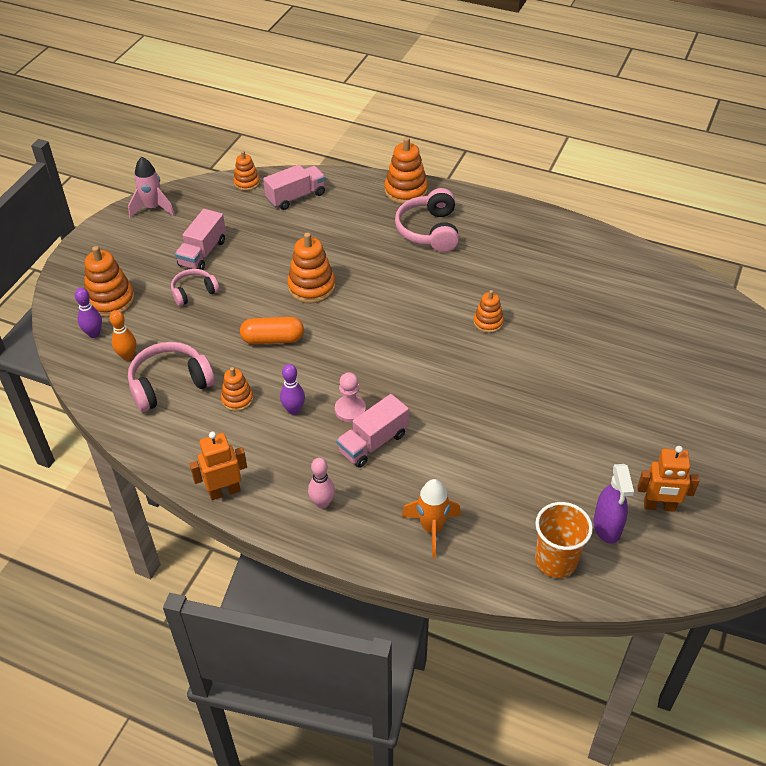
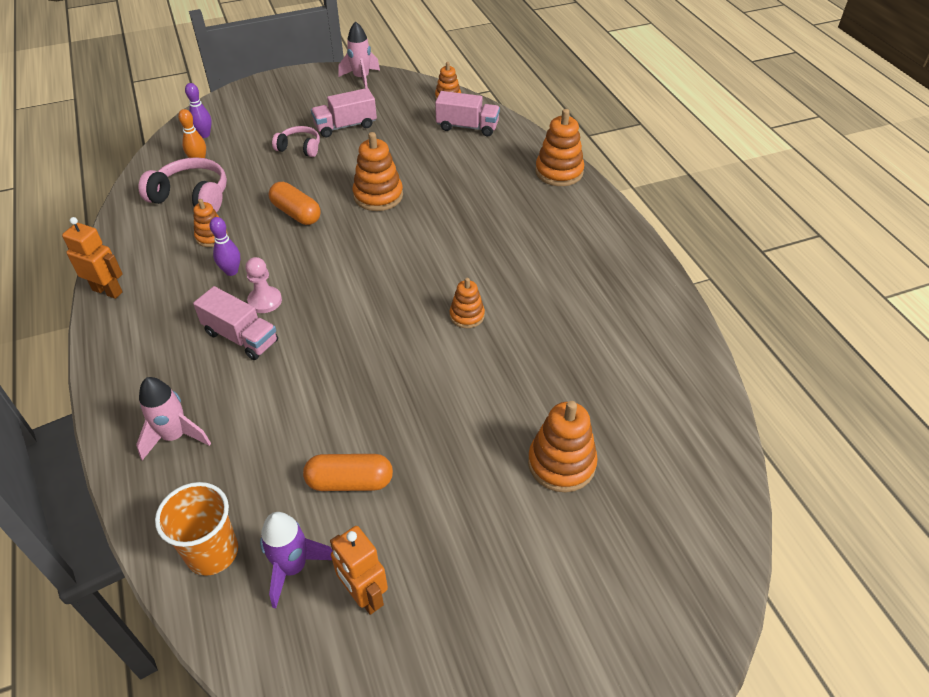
camera: 45 degrees right, 0 degrees up
orange stacking toy [84,246,135,317] -> orange stacking toy moved to [528,401,598,492]
pink bowling pin [308,458,335,509] -> none
pink truck [336,394,409,468] -> pink truck turned 150 degrees counterclockwise [193,286,278,360]
pink headphones [395,188,459,252] -> none
orange rocket [402,479,461,558] -> pink rocket [136,377,211,460]
purple spray bottle [593,464,634,544] -> purple rocket [260,512,333,609]
none -> orange capsule [303,454,393,491]

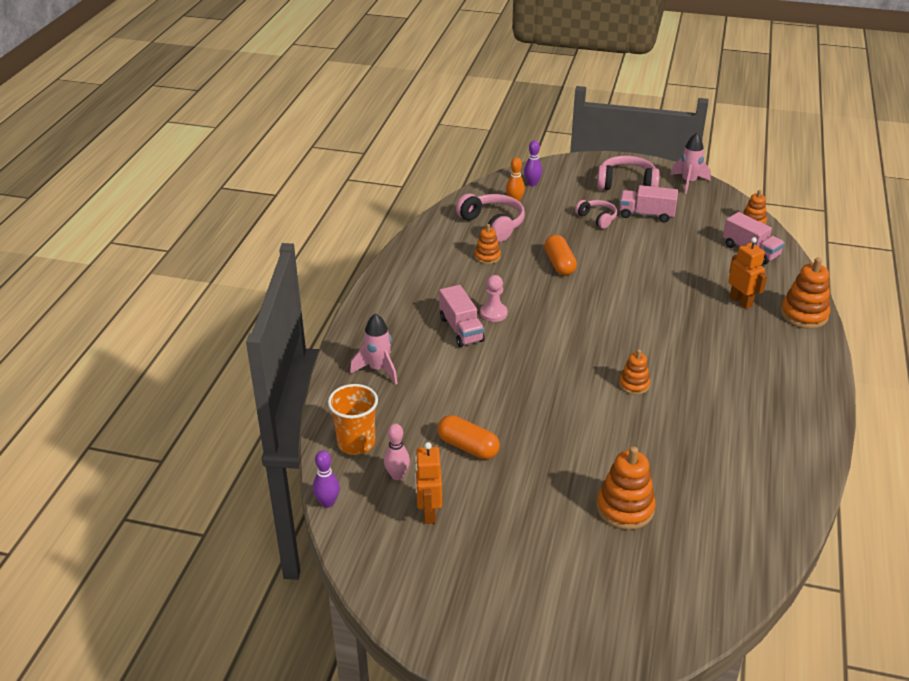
camera: 35 degrees right, 10 degrees down
orange robot [62,217,123,299] -> orange robot moved to [728,237,767,309]
purple bowling pin [209,217,240,276] -> purple bowling pin moved to [313,450,340,508]
purple rocket [260,512,333,609] -> pink bowling pin [384,424,410,480]
orange stacking toy [353,132,403,211] -> none
none -> pink headphones [597,155,660,190]

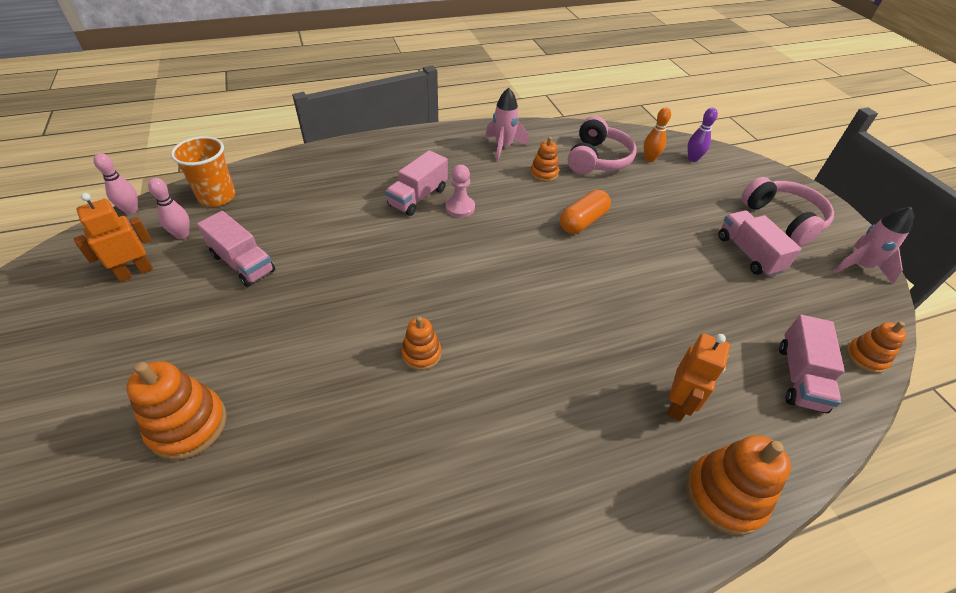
camera: 55 degrees right, 10 degrees up
purple bowling pin [313,450,340,508] -> pink bowling pin [93,153,138,214]
pink rocket [350,313,398,385] -> pink rocket moved to [485,88,528,162]
orange capsule [437,415,500,459] -> pink truck [197,211,275,287]
pink headphones [575,200,617,229] -> none

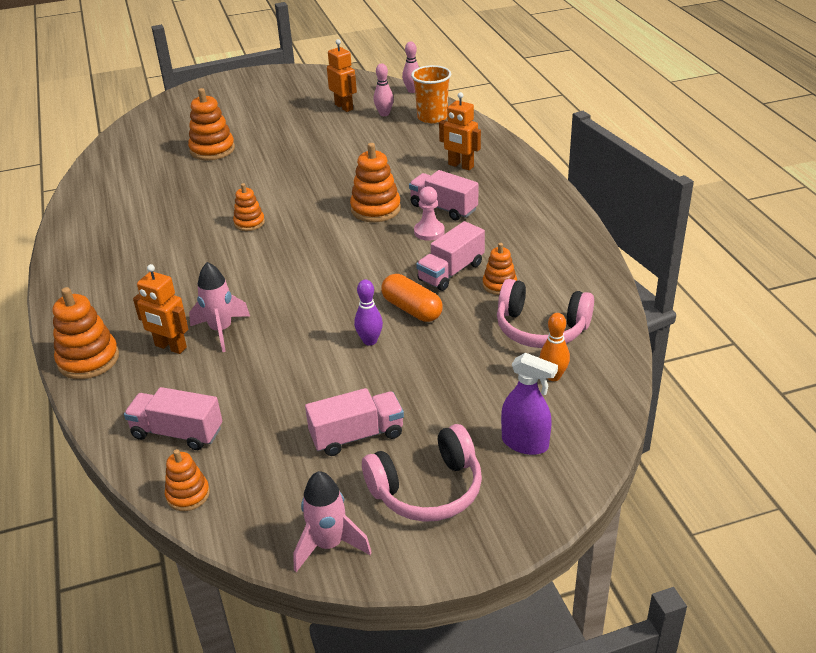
camera: 95 degrees right, 10 degrees down
pink truck [197,211,275,287] -> pink truck moved to [416,221,485,291]
pink rocket [485,88,528,162] -> pink rocket moved to [189,262,250,352]
purple bowling pin [687,108,718,162] -> purple bowling pin moved to [354,280,383,346]
none -> orange stacking toy [350,143,401,222]
none -> orange robot [439,92,481,170]
none -> purple spray bottle [501,353,558,455]

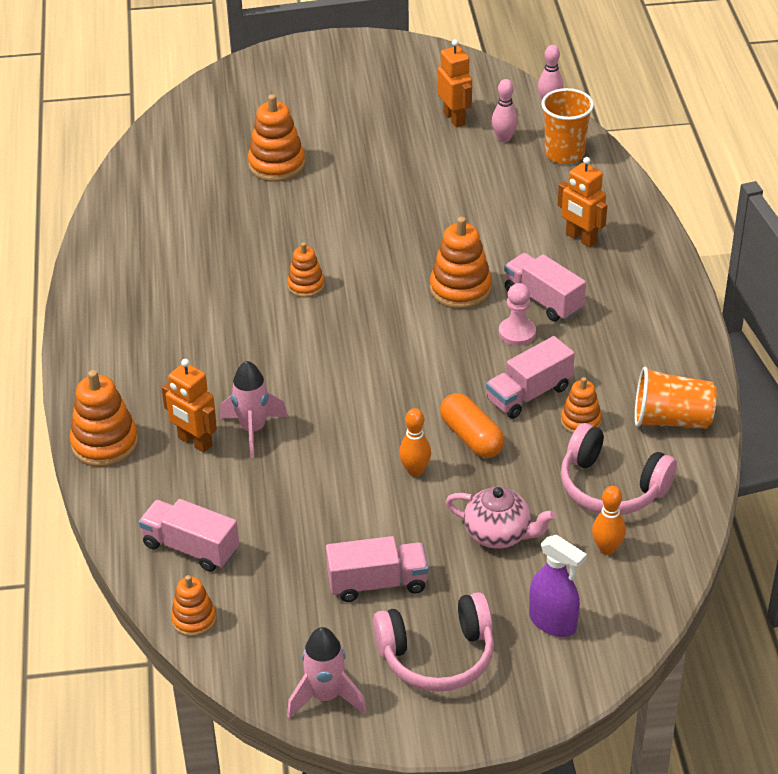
camera: 10 degrees right, 5 degrees up
purple bowling pin [354,280,383,346] -> orange bowling pin [399,408,431,477]
none -> pink teapot [446,486,555,548]
none -> orange cup [635,367,717,429]

